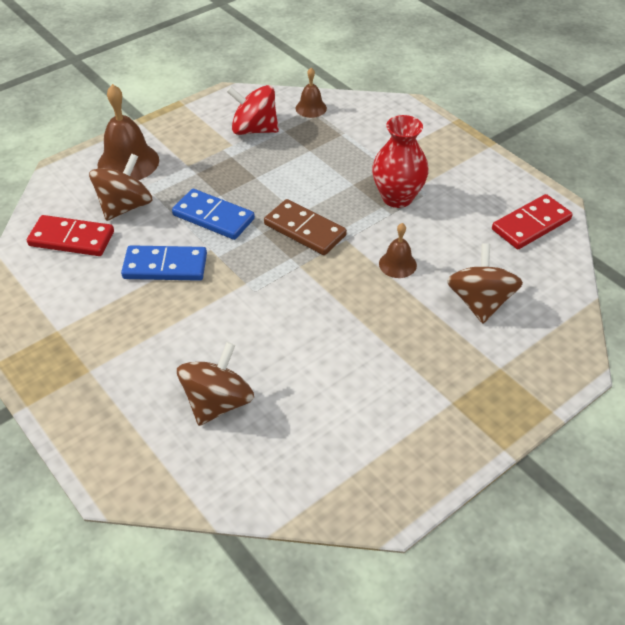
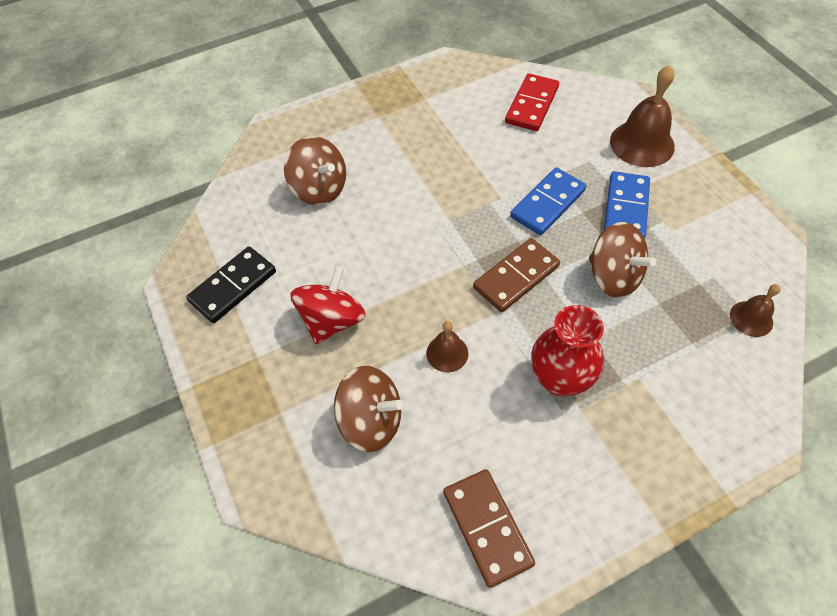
camera: 105 degrees right, 10 degrees up
brown spinning top [89,153,152,221] -> brown spinning top moved to [589,222,656,298]
blue domino [121,245,207,281] -> blue domino moved to [604,171,650,238]
red spinning top [227,85,279,135] -> red spinning top moved to [290,266,366,344]
red domino [492,194,573,249] -> brown domino [443,469,535,588]
none -> black domino [186,246,276,323]

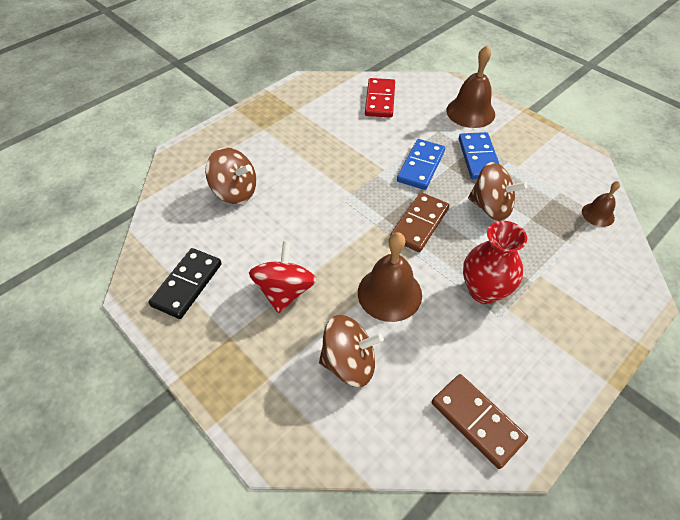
camera: 20 degrees left, 5 degrees down
brown bell [426,321,468,372] -> brown bell [358,232,422,322], size x1.82

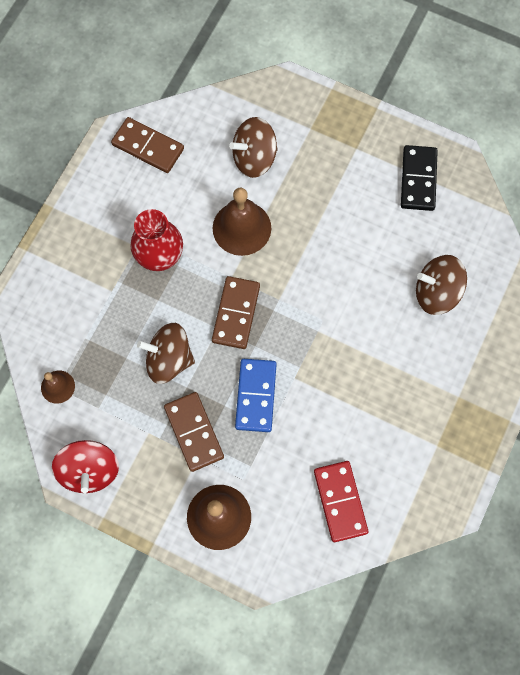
camera: 160 degrees right, 20 degrees up
red spinning top [249,241,316,313] -> red spinning top moved to [52,440,119,493]
blue domino [459,132,499,179] -> brown domino [164,392,224,472]

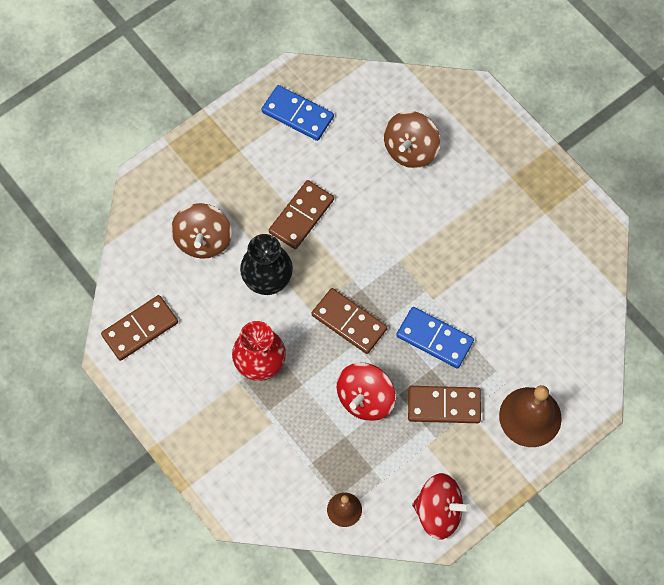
camera: 65 degrees left, 5 degrees down
brown spinning top [137,323,195,384] -> red spinning top [337,363,395,421]
brown bell [213,187,271,256] -> black vase [240,234,293,295]
red domino [314,461,368,542] -> none
black domino [401,145,438,211] -> blue domino [261,85,334,141]
none -> brown domino [269,180,334,249]

